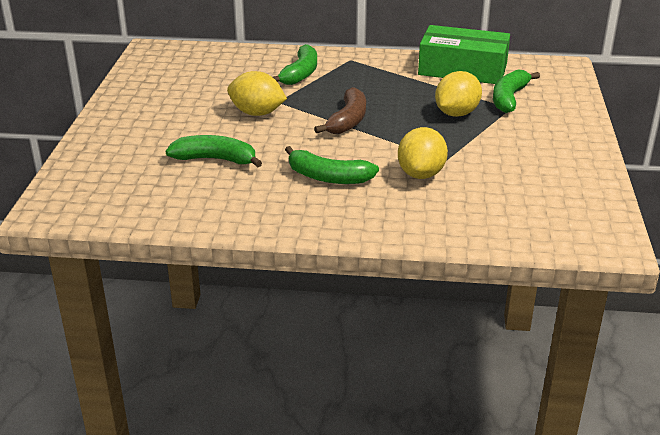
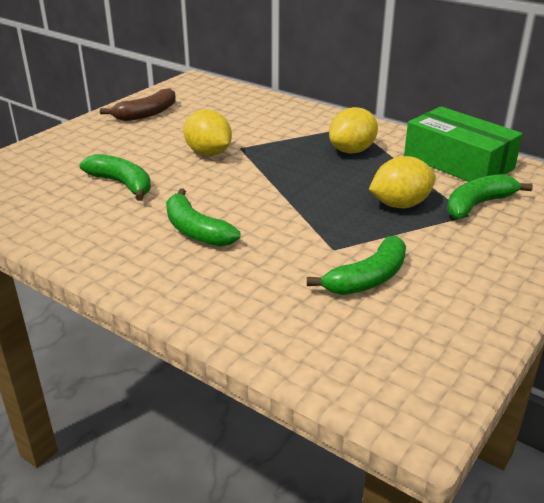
camera: 30 degrees right, 0 degrees up
green banana [273,44,317,85] -> green banana moved to [307,235,406,295]
brown banana [314,87,366,134] -> brown banana moved to [100,88,176,121]
yellow lemon [398,127,448,179] -> yellow lemon moved to [329,107,378,154]

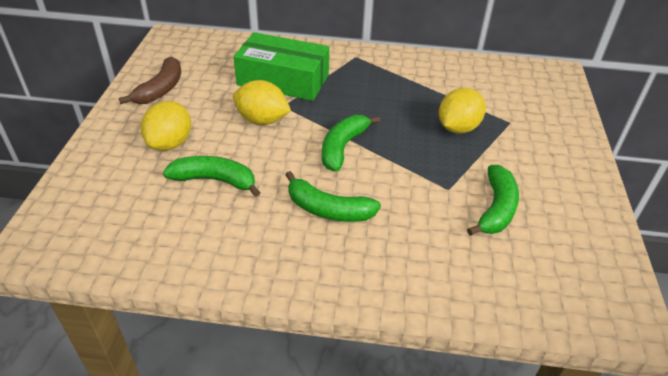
camera: 30 degrees left, 10 degrees up
yellow lemon [329,107,378,154] -> yellow lemon moved to [141,101,191,151]
green box [404,106,523,182] -> green box moved to [234,32,329,101]
green banana [447,174,533,219] -> green banana moved to [322,115,380,172]

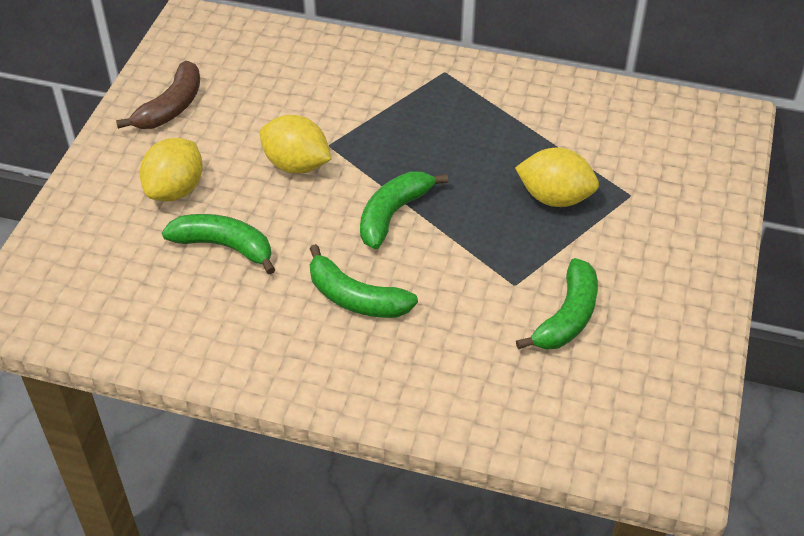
camera: 10 degrees right, 5 degrees up
green box [234,32,329,101] -> none
yellow lemon [438,88,486,134] -> yellow lemon turned 60 degrees clockwise [515,148,599,207]

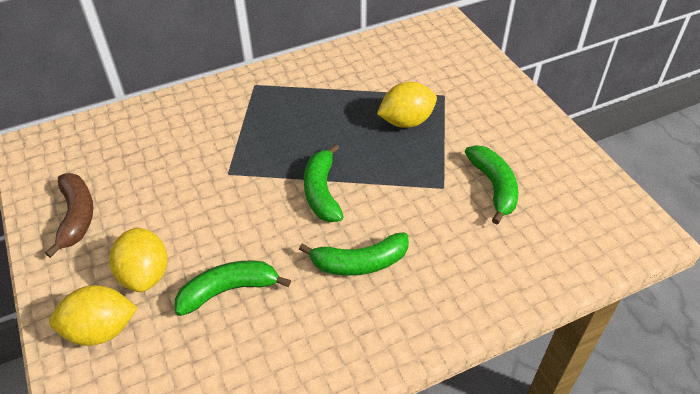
camera: 40 degrees left, 0 degrees up
yellow lemon [260,115,331,174] -> yellow lemon moved to [49,285,138,346]

